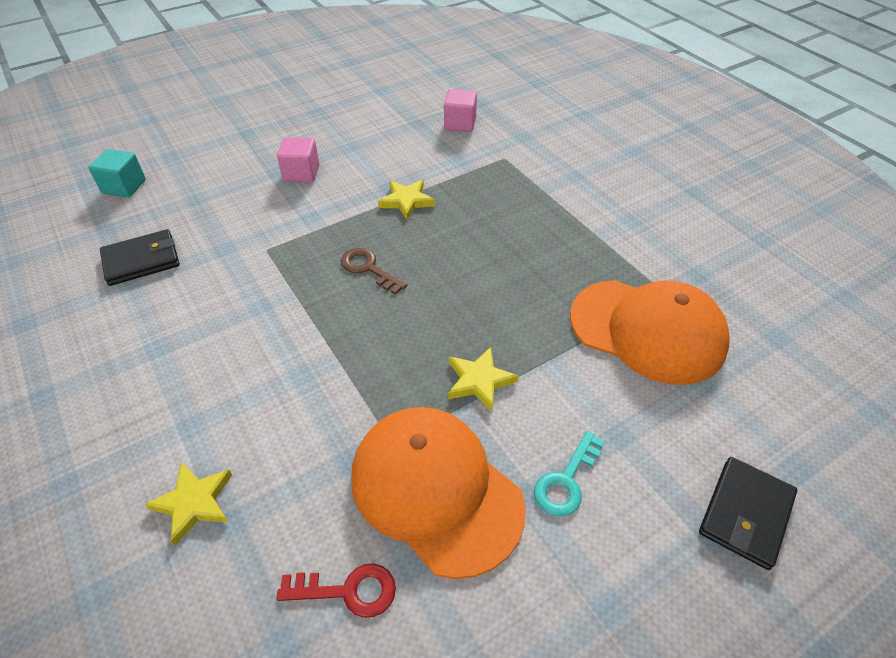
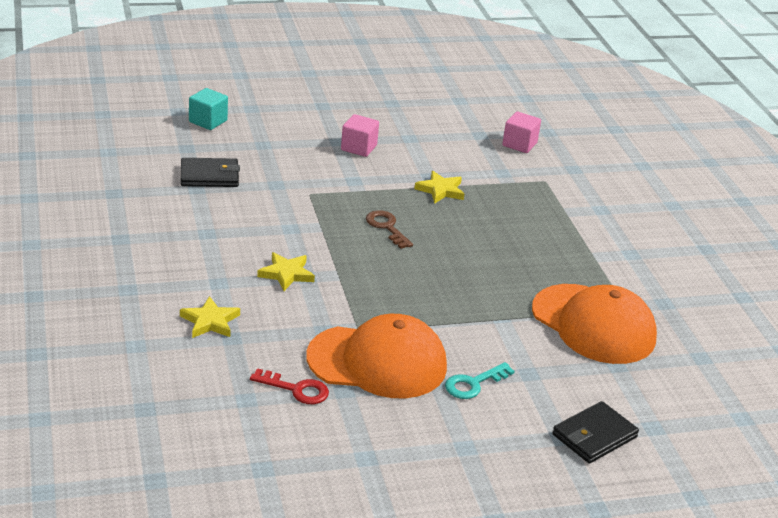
camera: 15 degrees right, 15 degrees down
orange cap [351,407,526,579] -> orange cap turned 120 degrees clockwise [306,314,447,399]
yellow star [448,347,518,411] -> yellow star moved to [257,252,315,291]

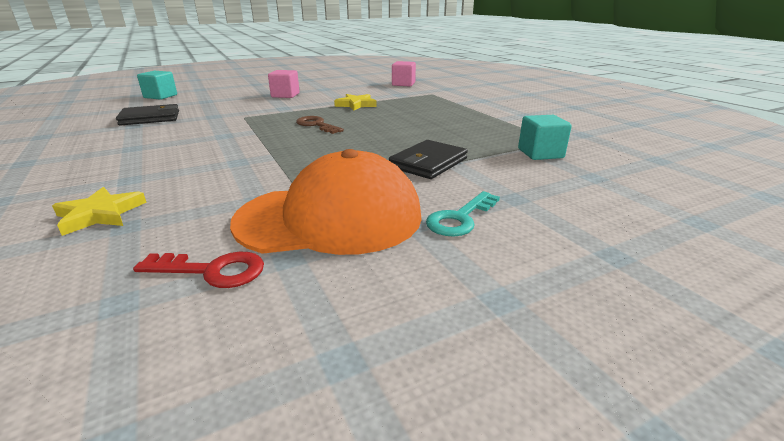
camera: 10 degrees left, 5 degrees down
yellow star [257,252,315,291] -> none
orange cap [532,284,657,364] -> turquoise cube [518,115,572,160]
black wallet [552,401,639,463] -> black wallet moved to [389,140,468,179]

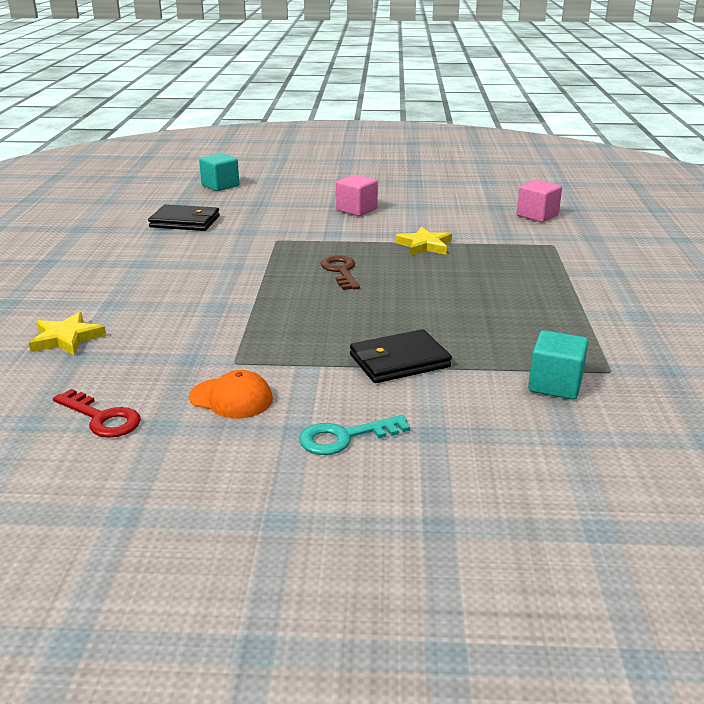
camera: 30 degrees right, 0 degrees up
orange cap [230,149,422,255] -> orange cap [189,370,273,419], size x0.45

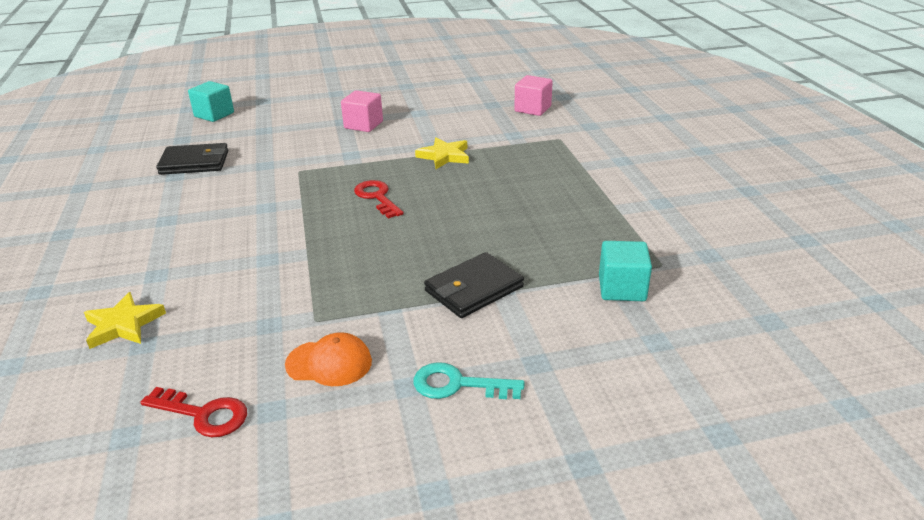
camera: 15 degrees left, 5 degrees up
turquoise key [299,415,410,455] -> turquoise key turned 45 degrees clockwise [413,362,524,399]
brown key [320,255,360,290] -> red key [354,180,404,219]

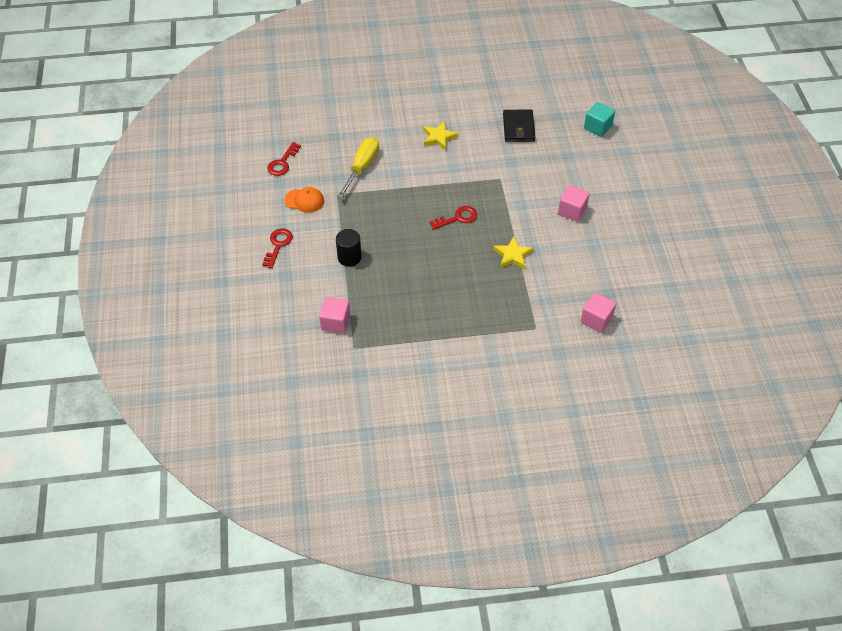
camera: 95 degrees right, 20 degrees up
yellow star [84,292,166,349] -> yellow star moved to [423,121,459,150]
orange cap [285,332,372,386] -> orange cap turned 90 degrees counterclockwise [284,187,324,213]
turquoise key [413,362,524,399] -> red key [262,228,293,268]
black wallet [424,252,524,318] -> black cylinder [336,229,362,267]
turquoise cube [599,241,652,301] -> pink cube [319,297,350,334]
none -> yellow screwdriver [337,137,379,198]

